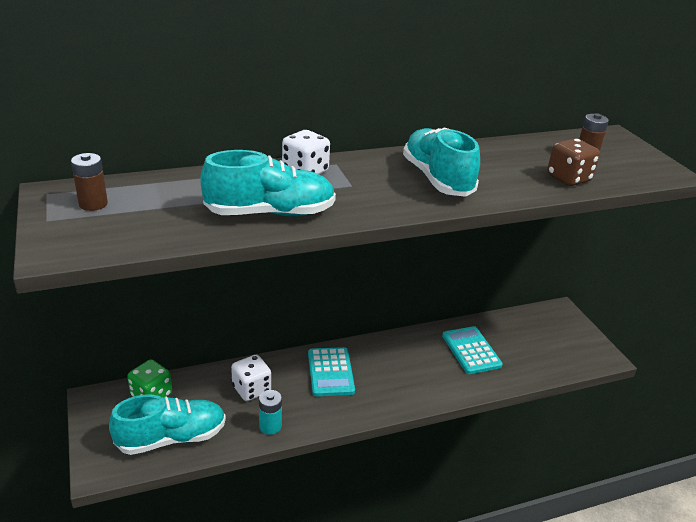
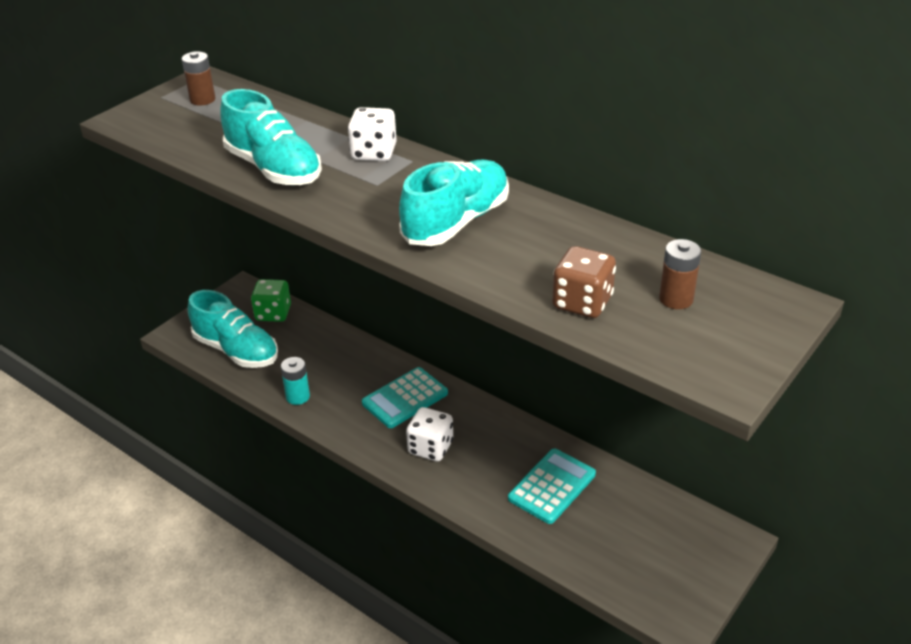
camera: 60 degrees right, 5 degrees up
white dice [231,355,271,401] -> white dice moved to [406,407,453,461]

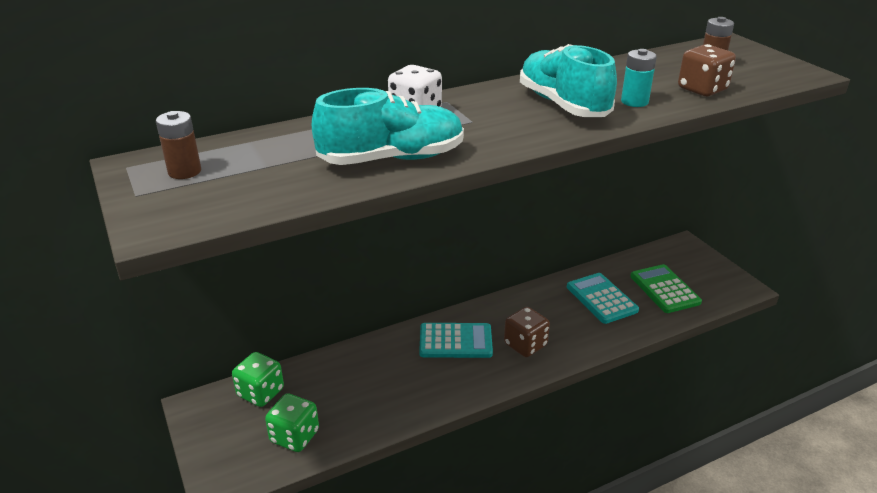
camera: 65 degrees left, 5 degrees down
turquoise shoe [188,290,278,368] -> green dice [265,393,319,452]
turquoise battery [281,357,310,405] -> turquoise battery moved to [621,49,657,107]
turquoise calculator [362,367,448,428] -> turquoise calculator turned 75 degrees counterclockwise [419,323,493,358]
white dice [406,407,453,461] -> brown dice [504,307,550,357]
none -> green calculator [630,264,702,313]

